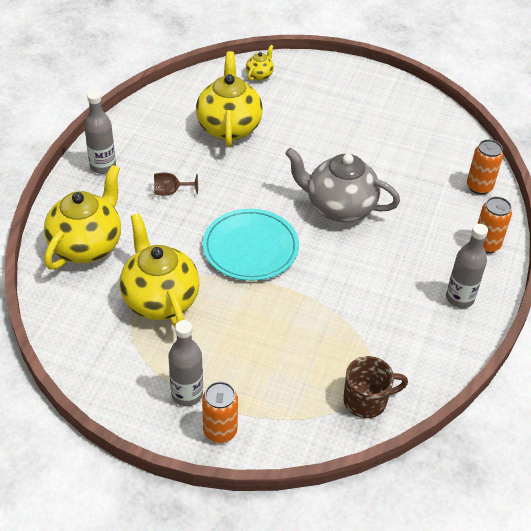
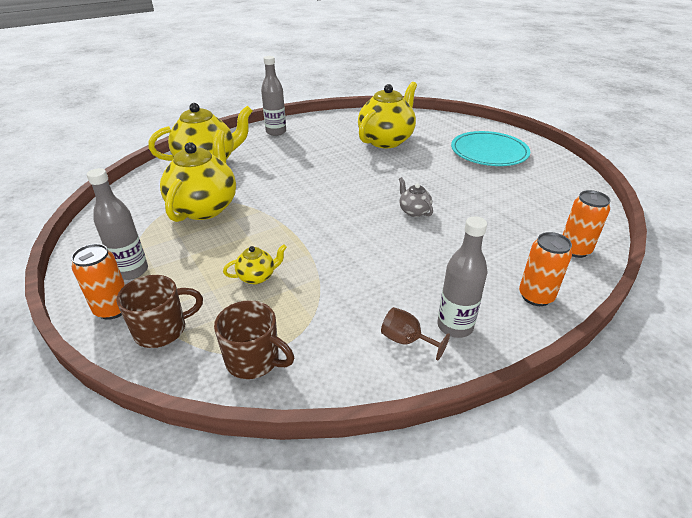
camera: 40 degrees right, 10 degrees down
brown goblet [154,172,198,196] -> brown goblet moved to [381,307,450,361]
turquoise plate [202,209,299,281] -> turquoise plate moved to [451,131,530,166]
yellow teapot [246,45,274,81] -> yellow teapot moved to [223,245,287,284]
grey teapot [285,148,400,222] -> grey teapot [399,177,433,217], size x0.45
none -> brown mug [116,275,203,348]

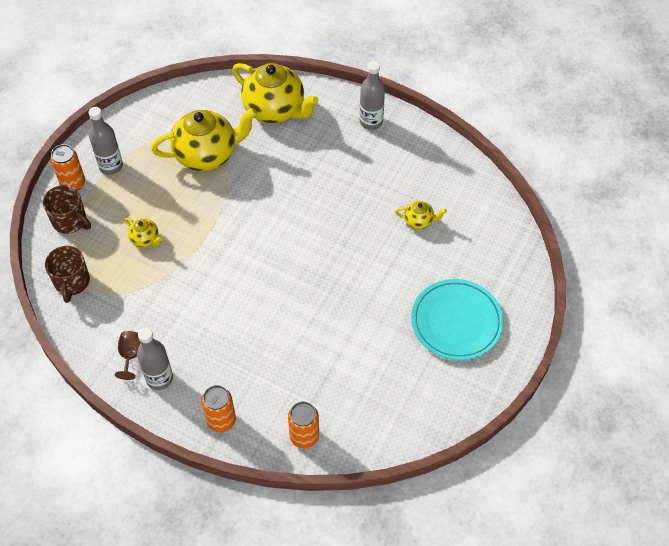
camera: 60 degrees right, 20 degrees up
yellow teapot [358,82,417,148] -> yellow teapot [395,201,447,229], size x0.45
grey teapot [399,177,433,217] -> none

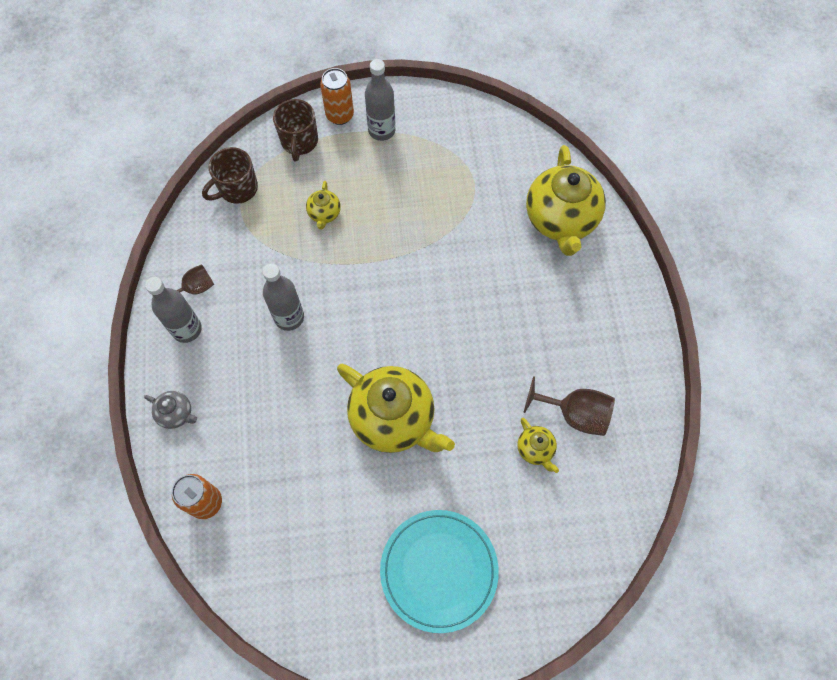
camera: 55 degrees right, 10 degrees up
yellow teapot [151,108,257,171] -> yellow teapot moved to [337,364,455,453]
orange can [202,385,236,432] -> grey teapot [144,391,197,429]
grey bottle [359,61,385,130] -> grey bottle moved to [262,264,304,331]
none -> brown goblet [523,376,615,436]

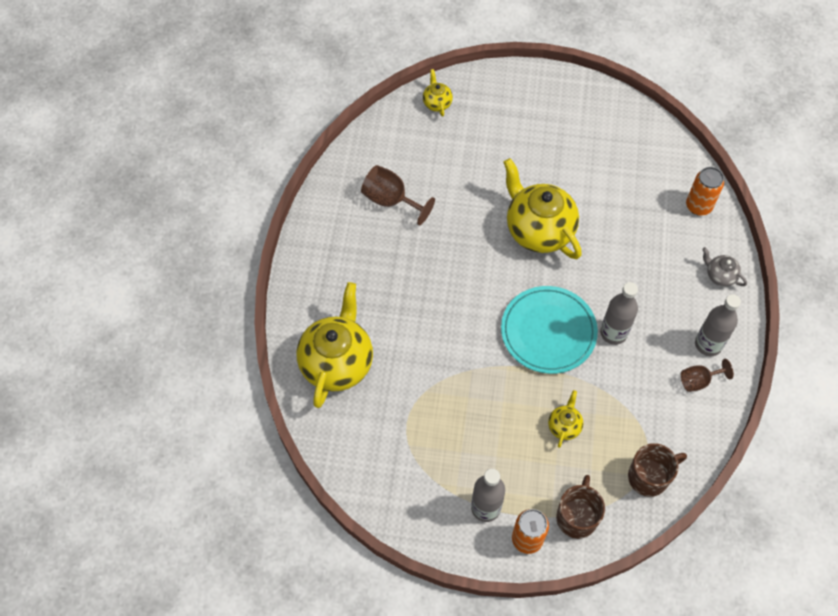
camera: 165 degrees left, 5 degrees down
turquoise plate [380,510,499,633] -> turquoise plate moved to [501,286,598,374]
yellow teapot [517,418,559,473] -> yellow teapot moved to [423,69,453,117]

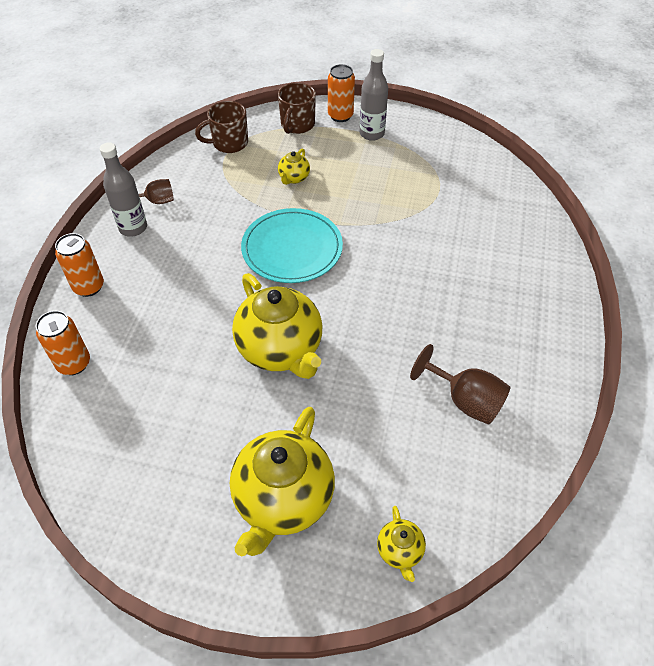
camera: 175 degrees left, 10 degrees down
yellow teapot [296,282,373,408] -> yellow teapot moved to [230,407,335,556]
grey bottle [600,282,638,345] -> none
grey teapot [702,247,747,287] -> orange can [55,233,104,297]

